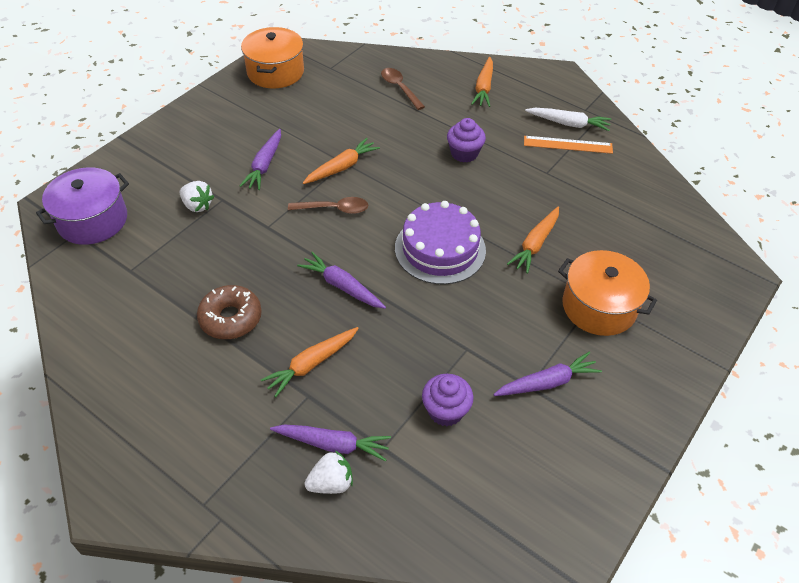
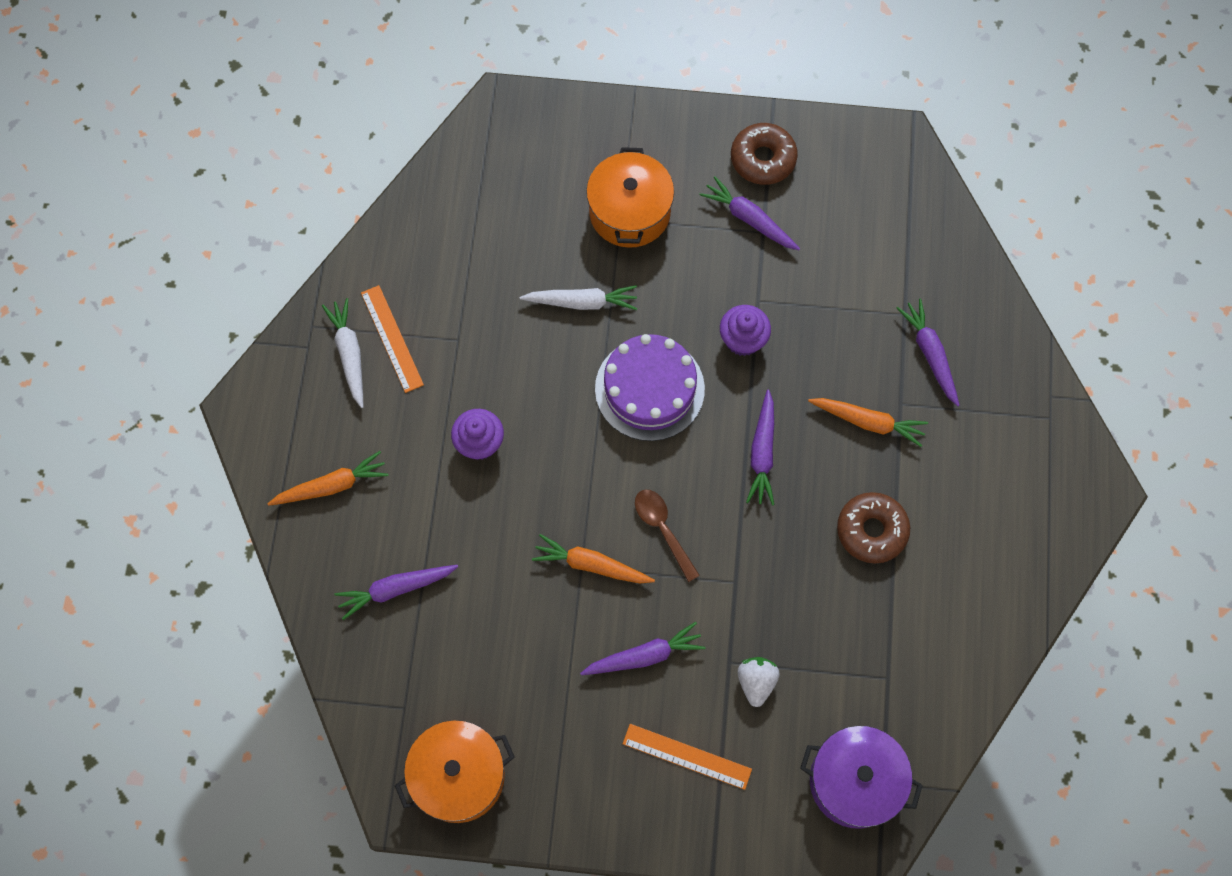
camera: 120 degrees left, 20 degrees up
white strawberry [304,450,353,494] -> none
brown spoon [381,68,425,110] -> purple carrot [335,565,458,620]
purple cupcake [422,374,474,426] -> purple cupcake moved to [720,305,771,356]
orange carrot [507,207,559,274] -> white carrot [520,285,637,310]
none -> orange ruler [623,724,752,790]
none -> brown donut [731,123,798,185]

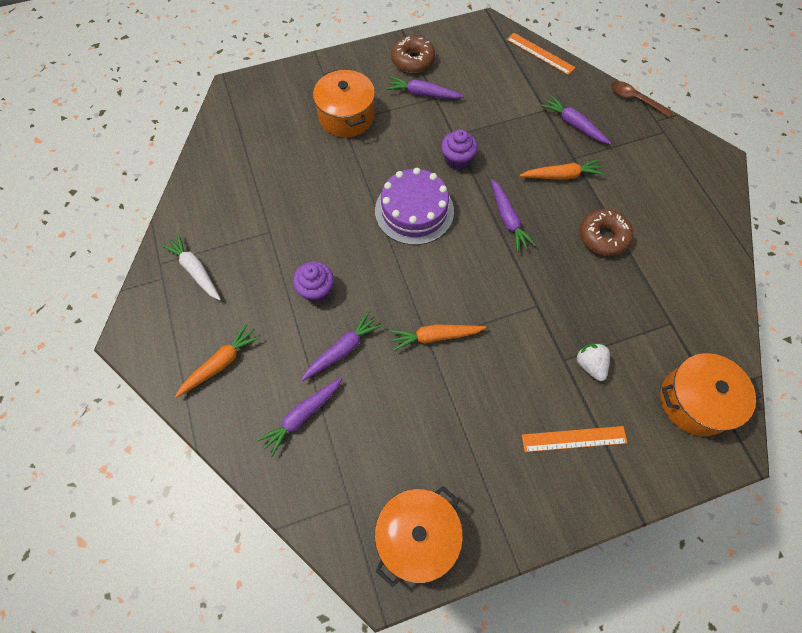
camera: 25 degrees left, 5 degrees down
orange ruler [361,285,424,393] -> orange ruler moved to [507,33,576,75]
white carrot [520,285,637,310] -> none
purple carrot [580,622,705,675] -> purple carrot moved to [301,311,383,381]
brown spoon [635,490,700,582] -> brown spoon moved to [611,81,672,117]
purple pot [800,726,923,829] -> orange pot [660,353,761,436]

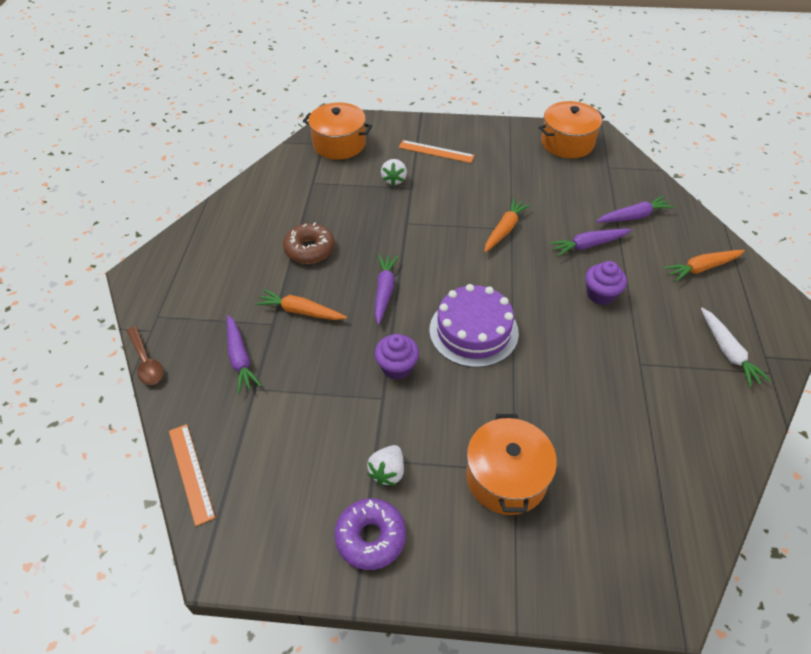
camera: 155 degrees left, 15 degrees down
purple carrot [386,76,464,99] -> white strawberry [367,445,404,485]
orange carrot [390,324,486,351] -> orange carrot turned 75 degrees counterclockwise [484,198,531,253]
brown donut [391,36,435,73] -> purple donut [334,498,406,570]

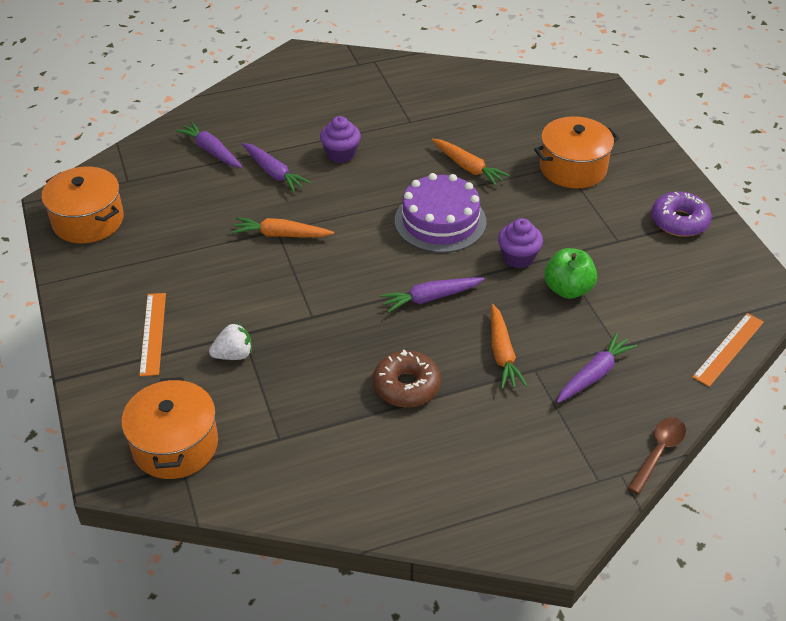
camera: 115 degrees left, 5 degrees down
white strawberry [367,445,404,485] -> none
orange carrot [664,250,745,282] -> orange carrot moved to [432,139,510,186]
white carrot [701,308,771,387] -> none
none -> green apple [544,248,597,299]

